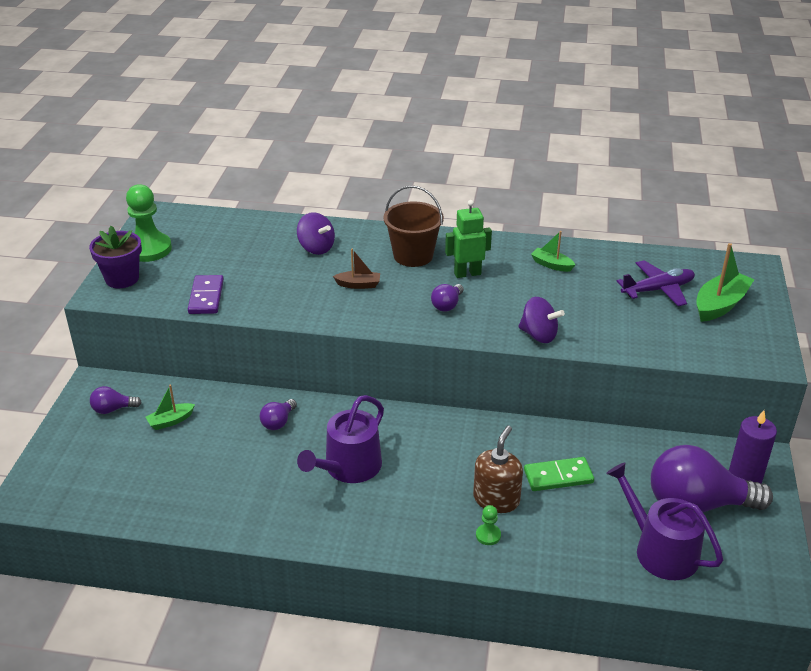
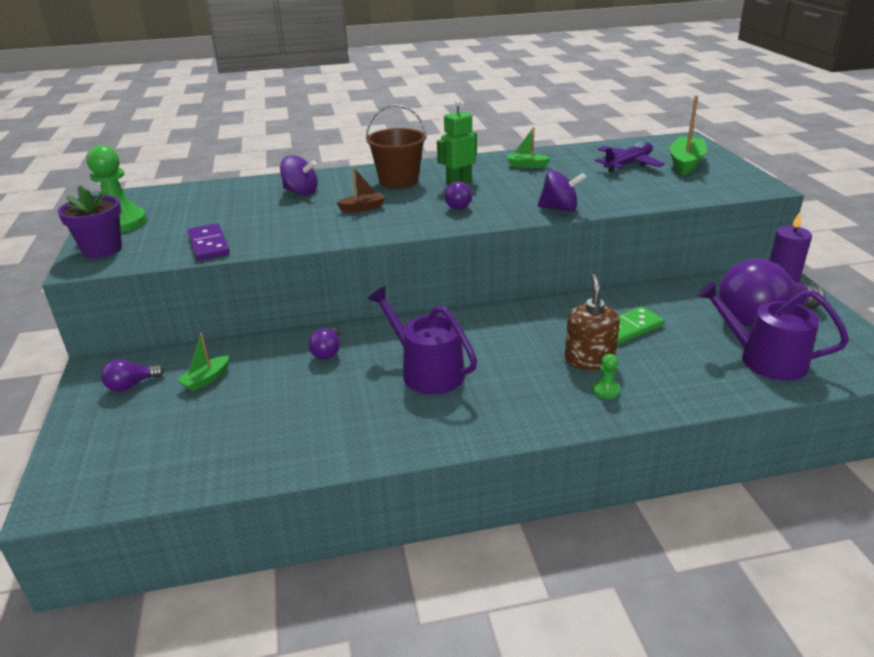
camera: 20 degrees left, 5 degrees down
purple watering can [297,395,384,483] -> purple watering can turned 120 degrees clockwise [368,286,477,395]

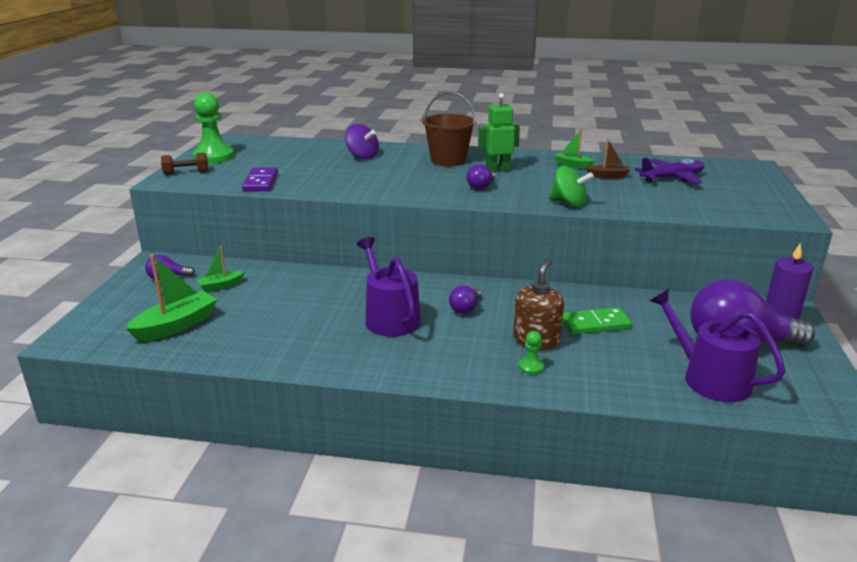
camera: 20 degrees right, 5 degrees down
purple flower pot [58,185,122,258] -> brown dumbbell [161,153,208,174]
purple light bulb [308,327,340,359] -> purple light bulb moved to [449,285,482,314]
brown boat [336,167,385,212] -> brown boat moved to [586,138,630,179]
purple spinning top [538,170,586,211] -> green spinning top [549,166,594,207]
green boat [669,96,707,176] -> green boat moved to [126,254,217,342]

